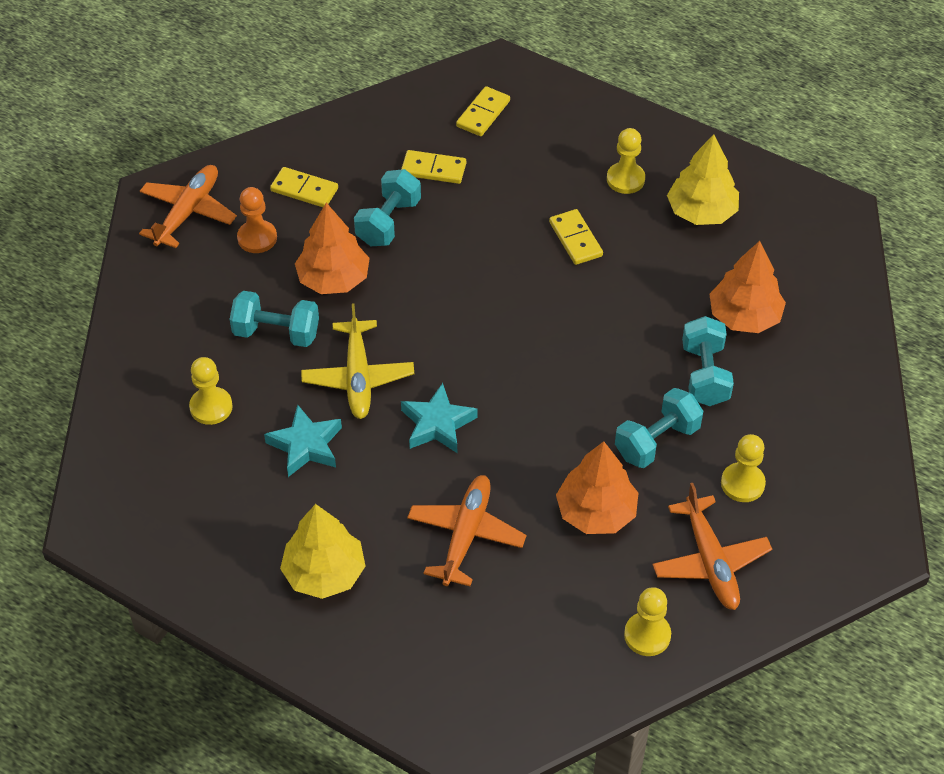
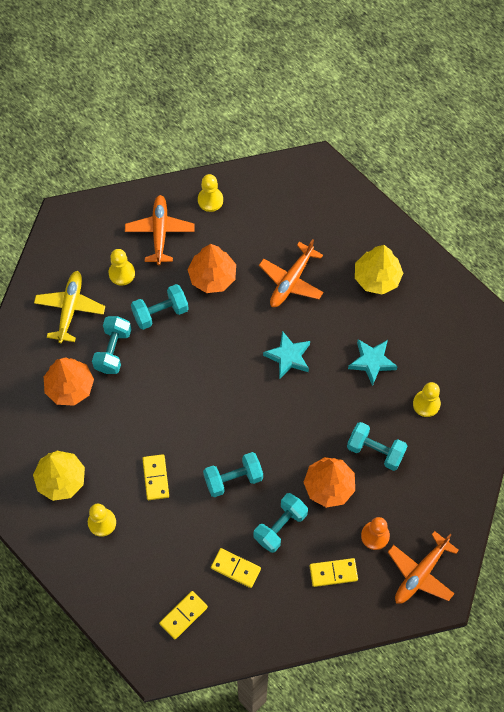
camera: 165 degrees left, 15 degrees up
yellow domino [270,167,338,207] -> yellow domino turned 45 degrees counterclockwise [310,558,358,587]
yellow plane [301,303,414,419] -> yellow plane moved to [34,271,105,343]
none -> turquoise dumbbell [203,452,263,497]

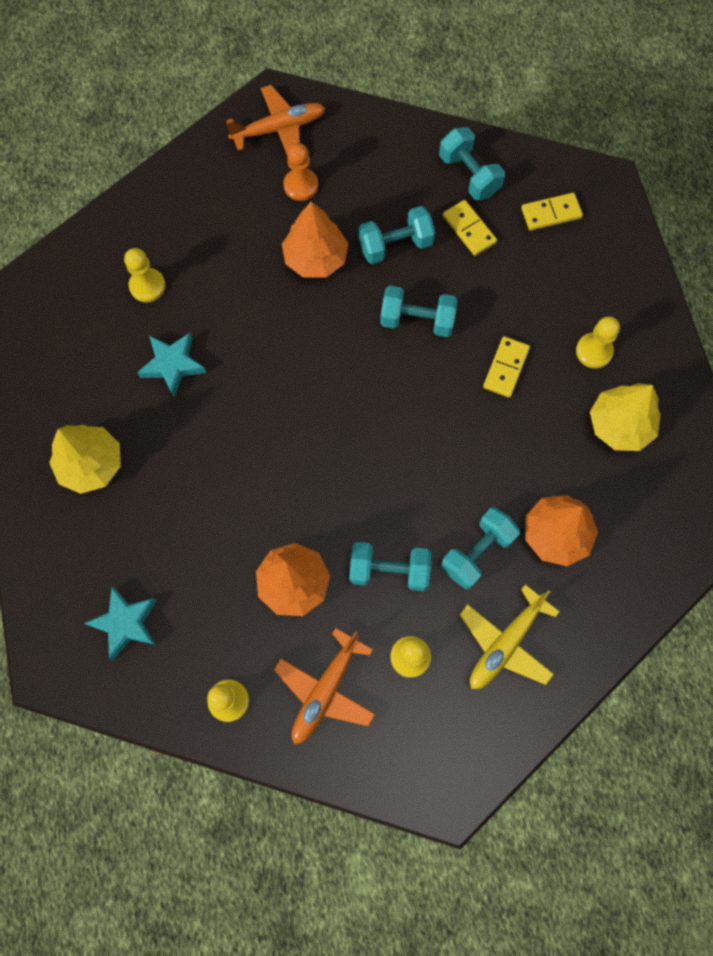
camera: 150 degrees left, 5 degrees up
orange plane [259,239,324,307] -> none
turquoise star [263,331,310,379] -> turquoise star moved to [85,586,157,660]
yellow domino [310,558,358,587] -> none
turquoise dumbbell [347,422,407,471] -> turquoise dumbbell moved to [439,127,505,200]

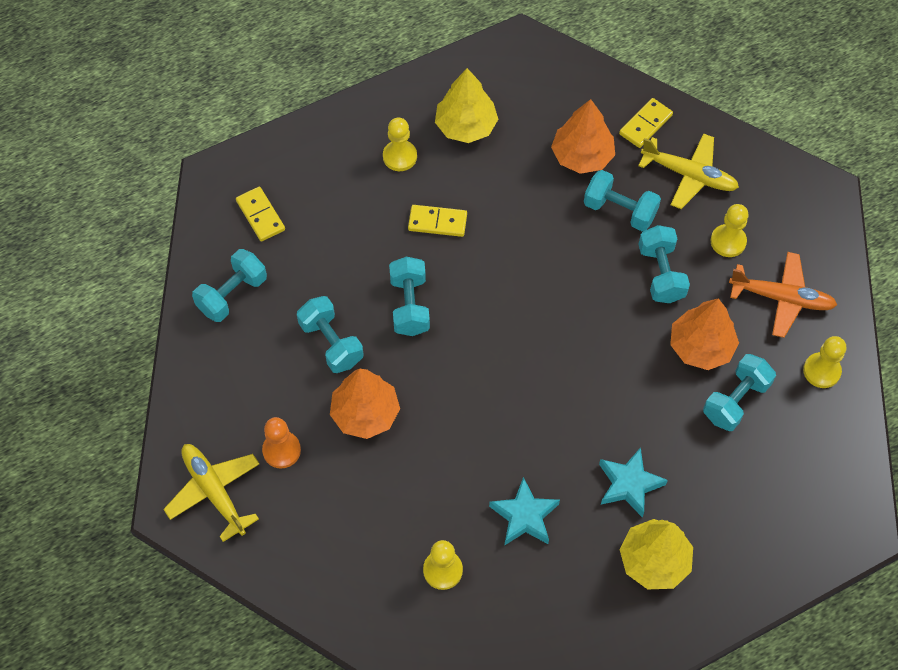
camera: 105 degrees left, 10 degrees down
turquoise star [85,586,157,660] -> turquoise star moved to [599,447,668,517]
orange plane [226,85,325,154] -> yellow plane [163,444,259,542]
yellow domino [443,200,497,256] -> yellow domino moved to [619,98,673,148]
none -> turquoise dumbbell [703,354,776,431]

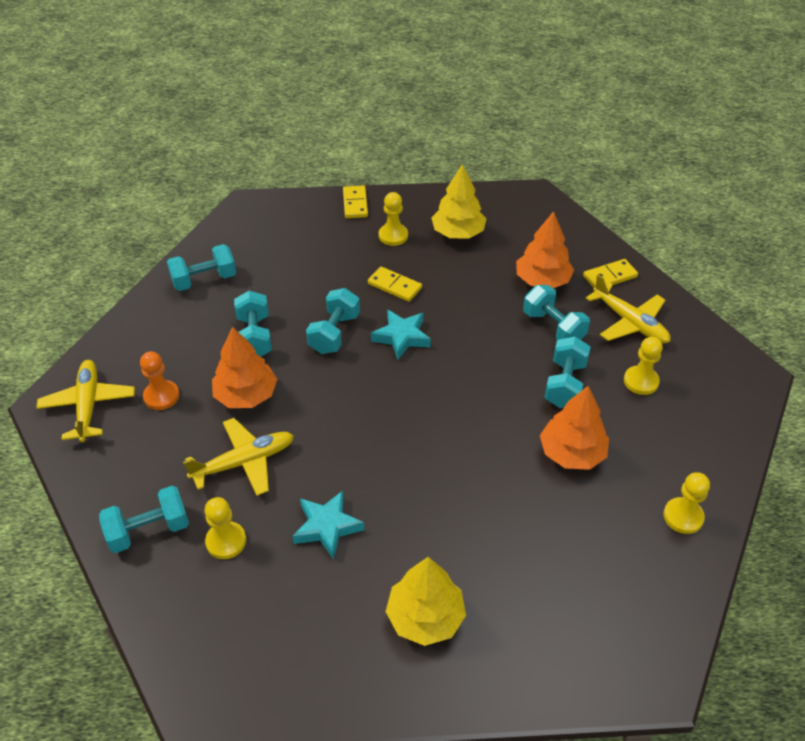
camera: 25 degrees right, 15 degrees down
yellow domino [236,187,285,242] -> yellow domino moved to [343,185,368,218]
turquoise star [599,447,668,517] -> turquoise star moved to [371,309,431,360]
turquoise dumbbell [703,354,776,431] -> turquoise dumbbell moved to [99,485,189,553]
orange plane [729,252,837,338] -> none
none -> yellow plane [183,418,294,496]

